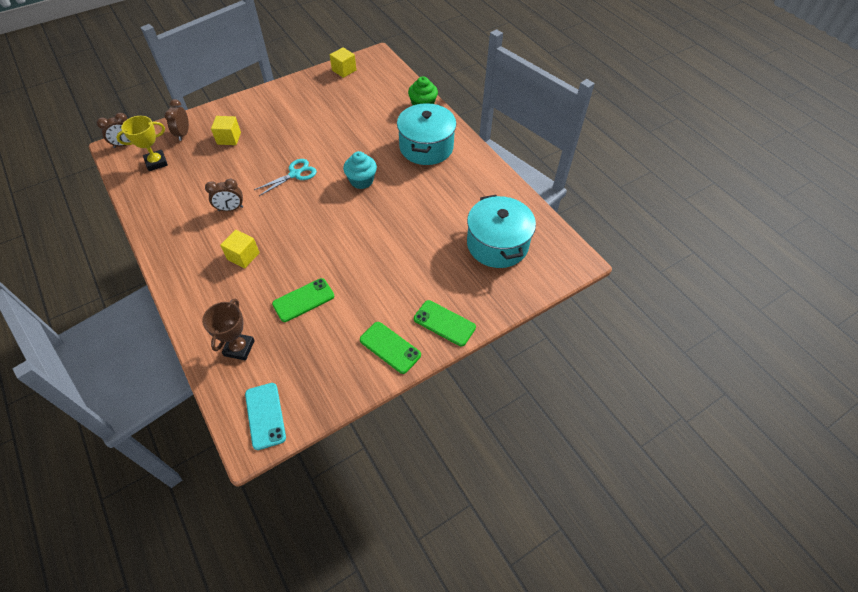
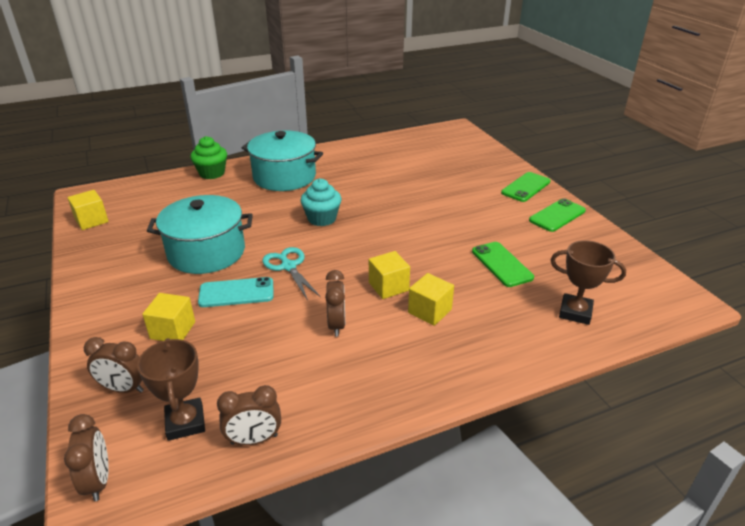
camera: 80 degrees left, 20 degrees down
yellow trophy [116,116,168,171] -> brown trophy [137,338,205,441]
turquoise phone [245,383,286,450] -> turquoise phone moved to [198,277,274,307]
turquoise pot [467,195,536,268] -> turquoise pot moved to [147,195,253,274]
none -> brown clock [217,385,281,445]
none -> yellow cube [369,251,410,299]

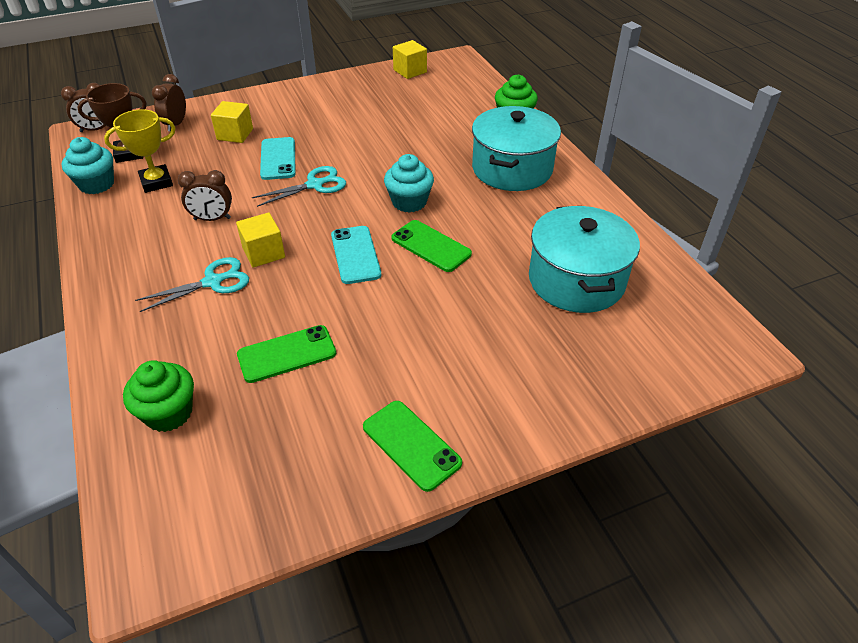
camera: 90 degrees right, 10 degrees up
turquoise pot [147,195,253,274] -> turquoise pot moved to [529,206,640,313]
brown clock [217,385,281,445] -> turquoise cupcake [62,137,114,194]
yellow cube [408,273,454,326] -> turquoise scissors [135,257,249,312]
green phone [501,172,551,202] -> green phone moved to [391,220,472,272]
brown trophy [551,240,626,325] -> green cupcake [123,360,194,432]
none -> yellow trophy [104,109,175,193]
none -> turquoise phone [331,226,381,284]

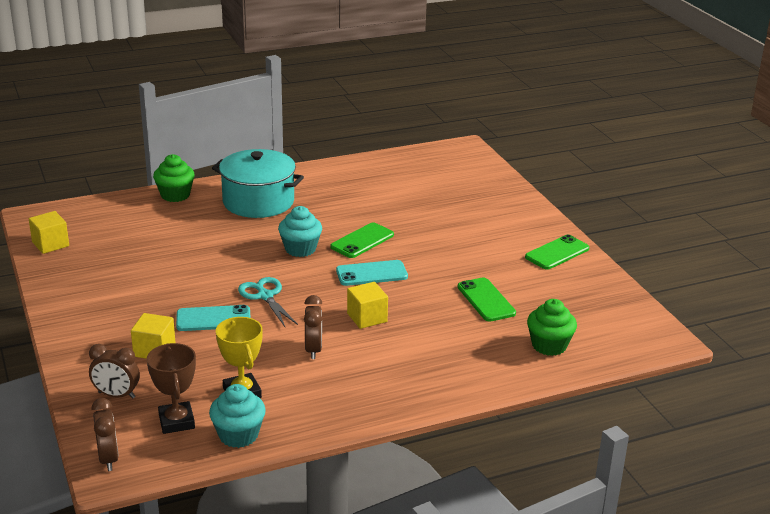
camera: 90 degrees left, 15 degrees down
turquoise scissors [135,257,249,312] -> none
turquoise pot [529,206,640,313] -> none

